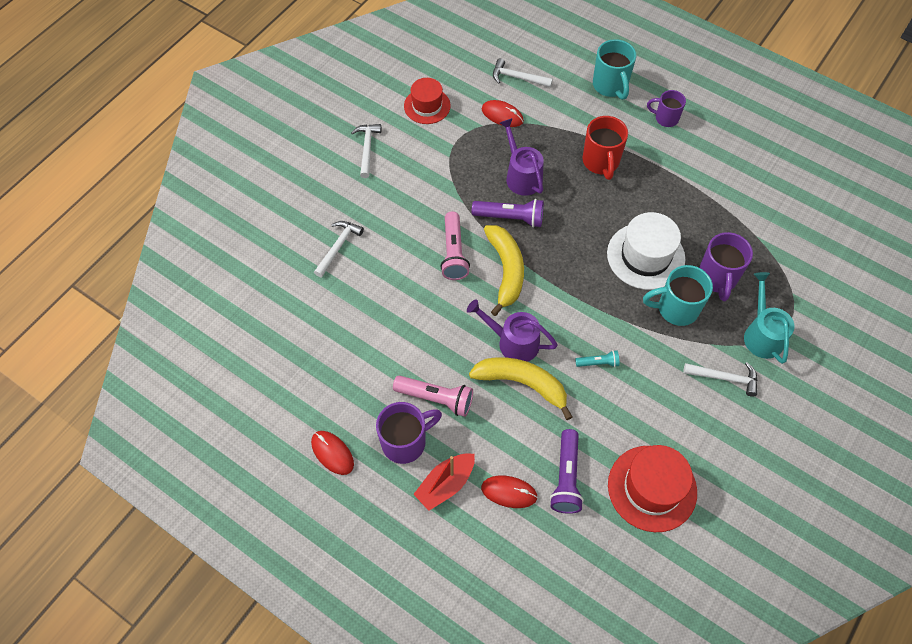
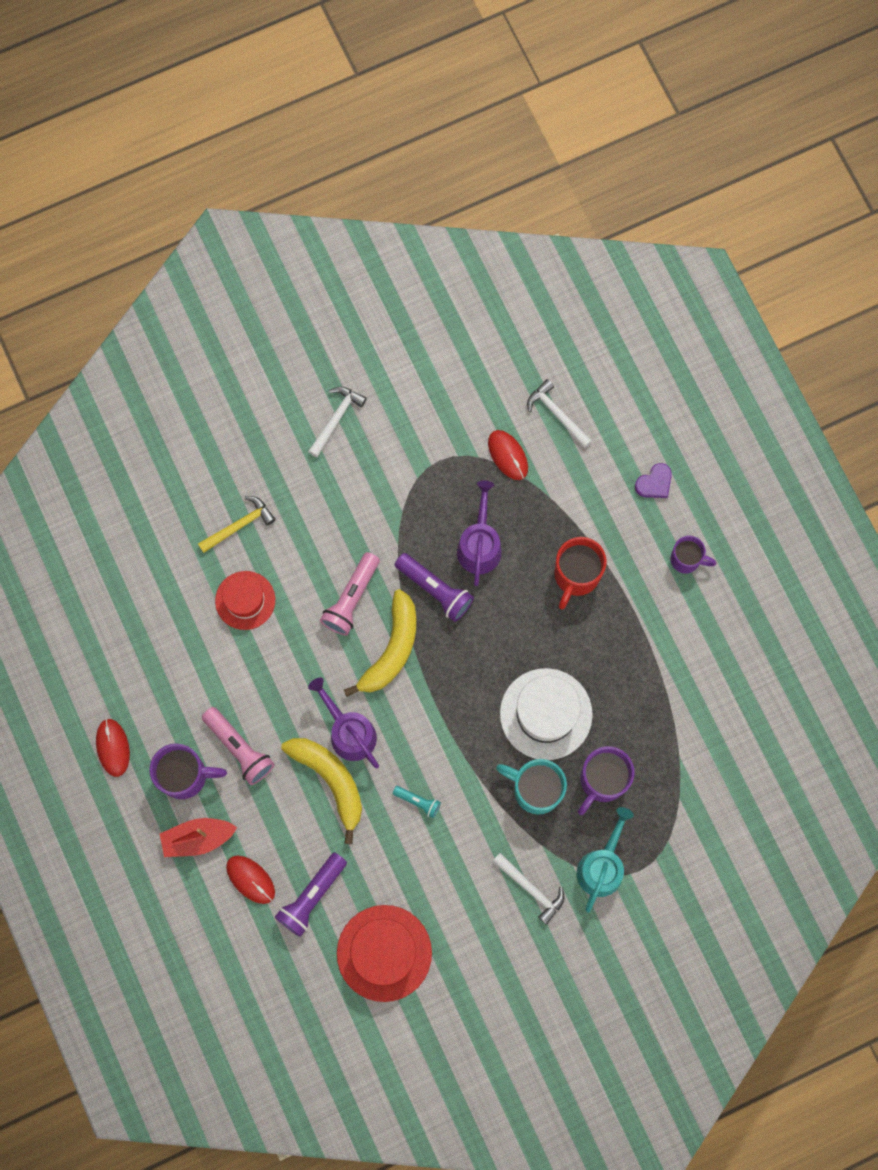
camera: 30 degrees right, 15 degrees up
white hammer [314,221,364,277] -> yellow hammer [198,496,276,553]
red hat [404,78,451,124] -> red hat moved to [215,571,275,630]
turquoise mug [593,39,636,100] -> purple heart [635,463,672,498]
purple mug [647,90,686,127] -> purple mug turned 150 degrees clockwise [670,536,716,574]

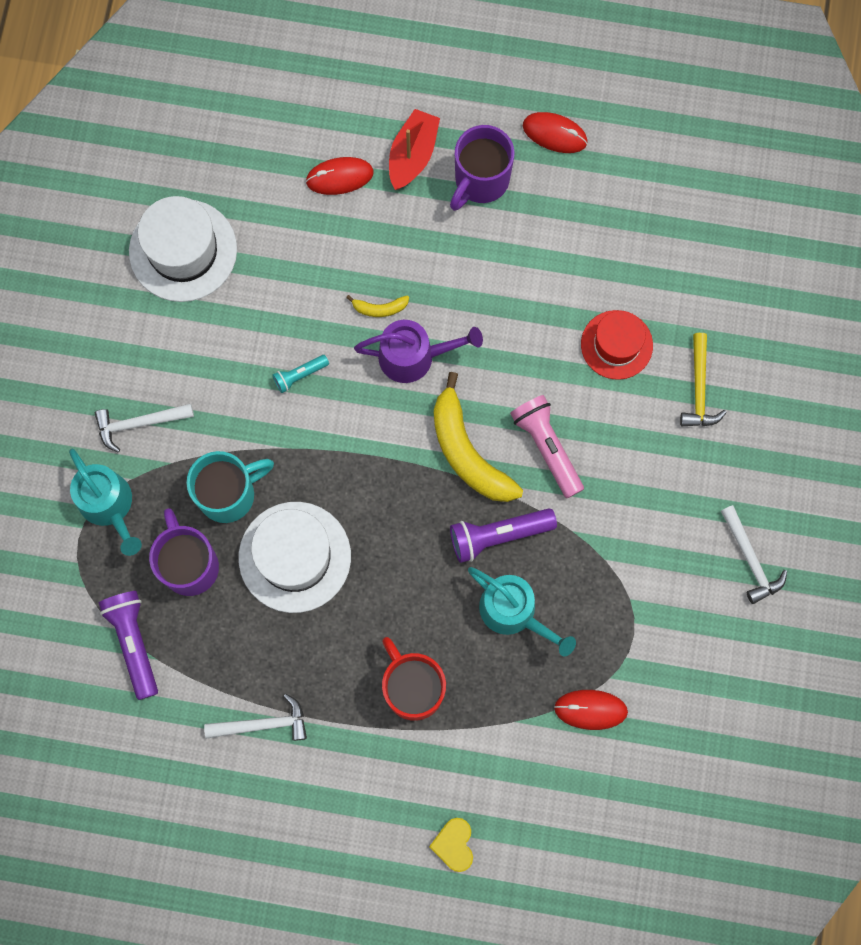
camera: 125 degrees right, 0 degrees up
pink flashlight [202,707,275,785] -> none
purple flashlight [275,852,347,937] -> purple flashlight moved to [98,591,158,700]
yellow banana [281,738,362,844] -> yellow banana [346,295,409,317], size x0.44
red hat [337,905,432,1002] -> white hat [129,196,237,302]
purple watering can [457,480,502,586] -> turquoise watering can [468,567,576,656]
white hammer [527,379,592,448] -> white hammer moved to [204,694,307,741]
purple heart [635,463,672,498] -> yellow heart [429,818,473,872]
purple mug [670,536,716,574] -> none

